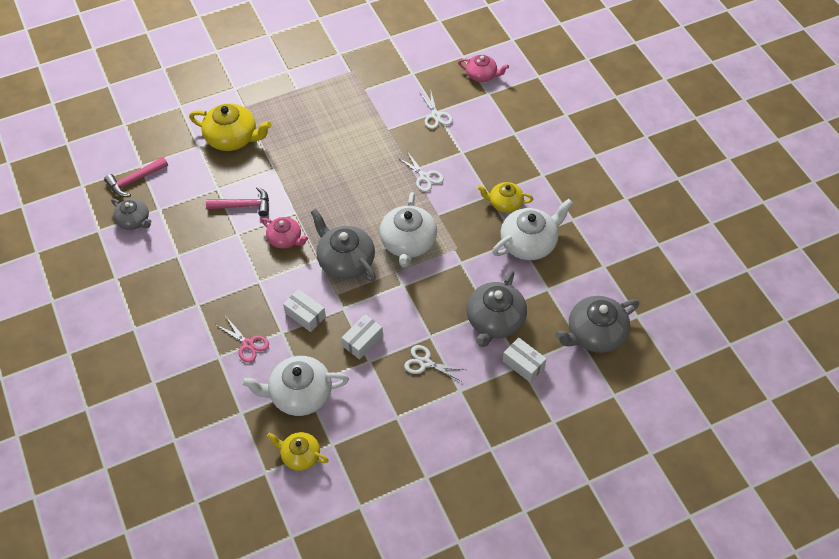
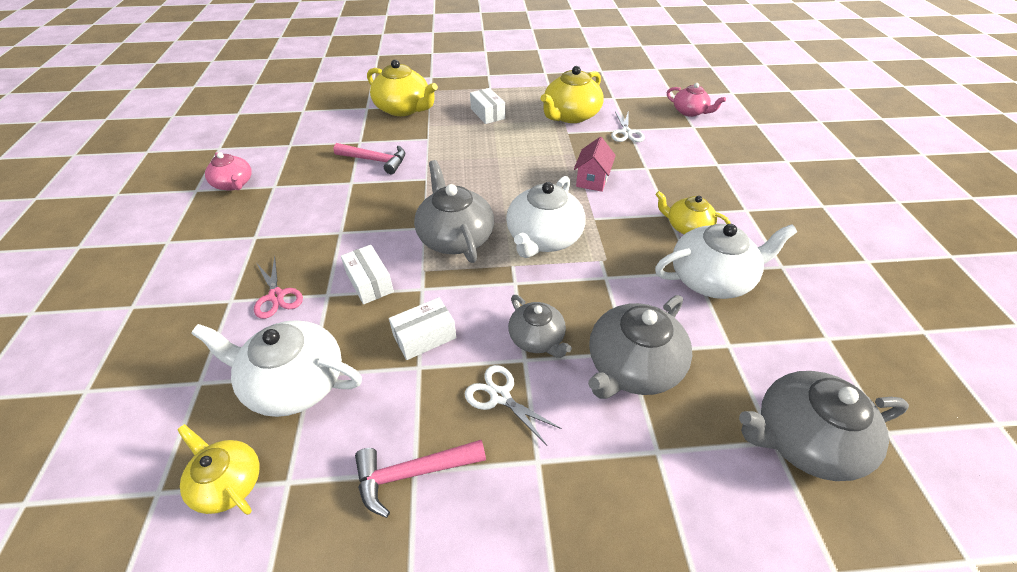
camera: 20 degrees right, 10 degrees down
pink hammer [104,157,168,197] -> pink hammer moved to [355,440,486,518]
grey teapot [111,199,152,230] -> grey teapot moved to [508,295,572,358]
pink teapot [261,217,308,249] -> pink teapot moved to [205,152,252,191]
white scissors [397,153,444,192] -> pink house [574,137,616,192]
white box [503,337,547,382] -> white box moved to [470,88,505,124]
none -> yellow teapot [541,66,604,123]

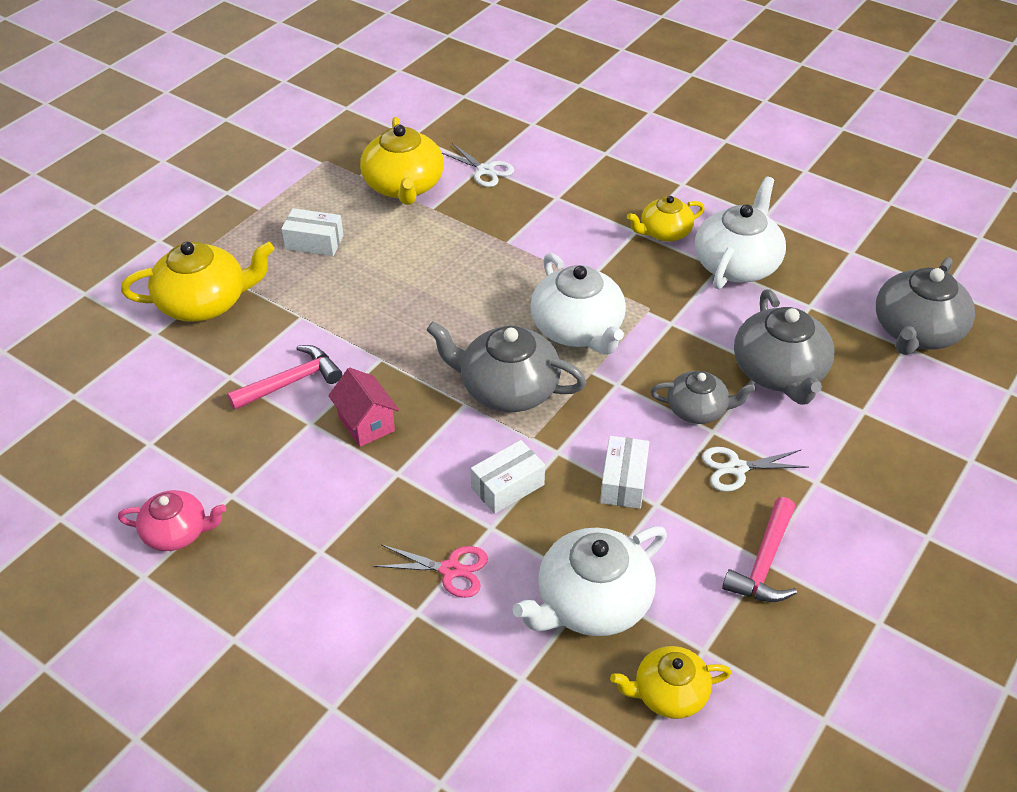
camera: 50 degrees left, 0 degrees up
white box [341,245,394,305] -> white box turned 45 degrees counterclockwise [471,440,545,514]
pink house [574,137,616,192] -> pink house moved to [328,368,399,447]
pink teapot [667,83,726,117] -> none

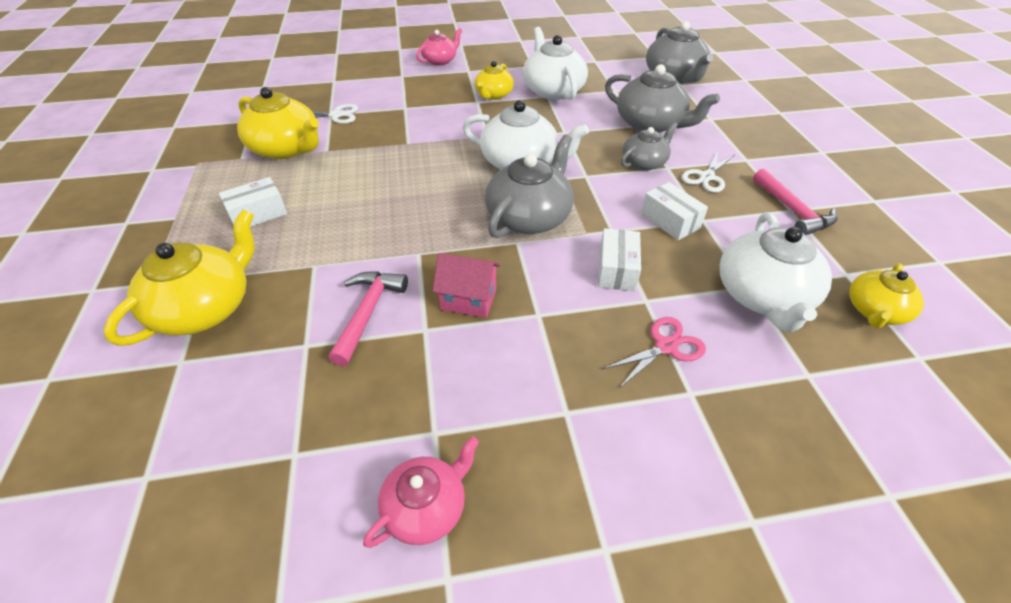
camera: 45 degrees left, 0 degrees up
grey teapot [427,321,586,412] -> grey teapot turned 150 degrees clockwise [485,134,574,238]
none -> pink teapot [416,28,462,66]

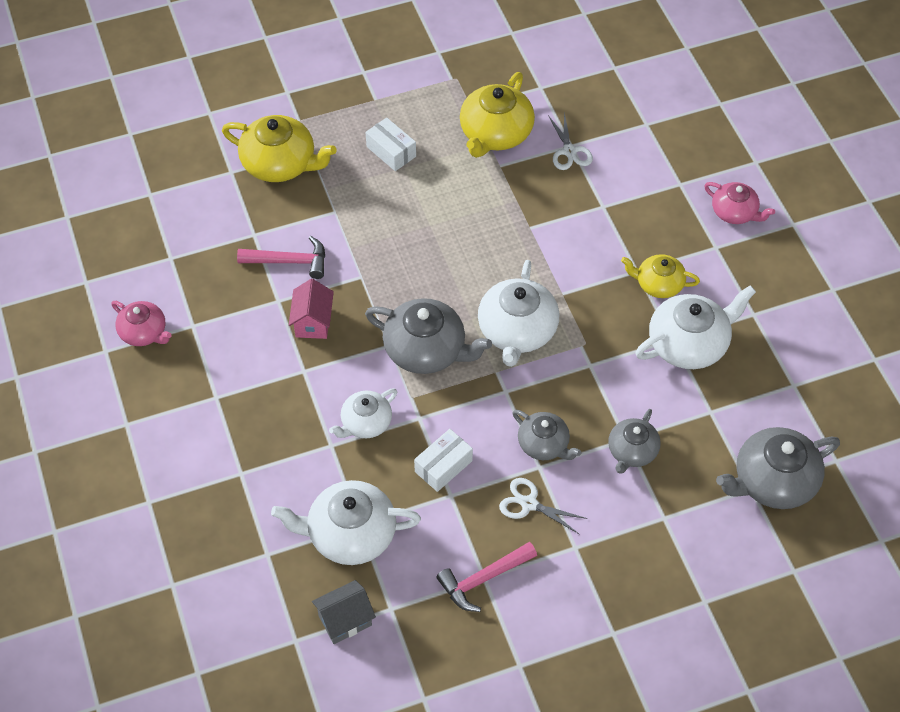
camera: 80 degrees right, 10 degrees up
white box [598,228,641,291] -> white teapot [329,388,397,438]
pink scissors [603,317,706,388] -> none
grey teapot [605,64,720,133] -> grey teapot [608,409,661,474], size x0.61
yellow teapot [849,263,924,328] -> grey house [312,580,376,644]

